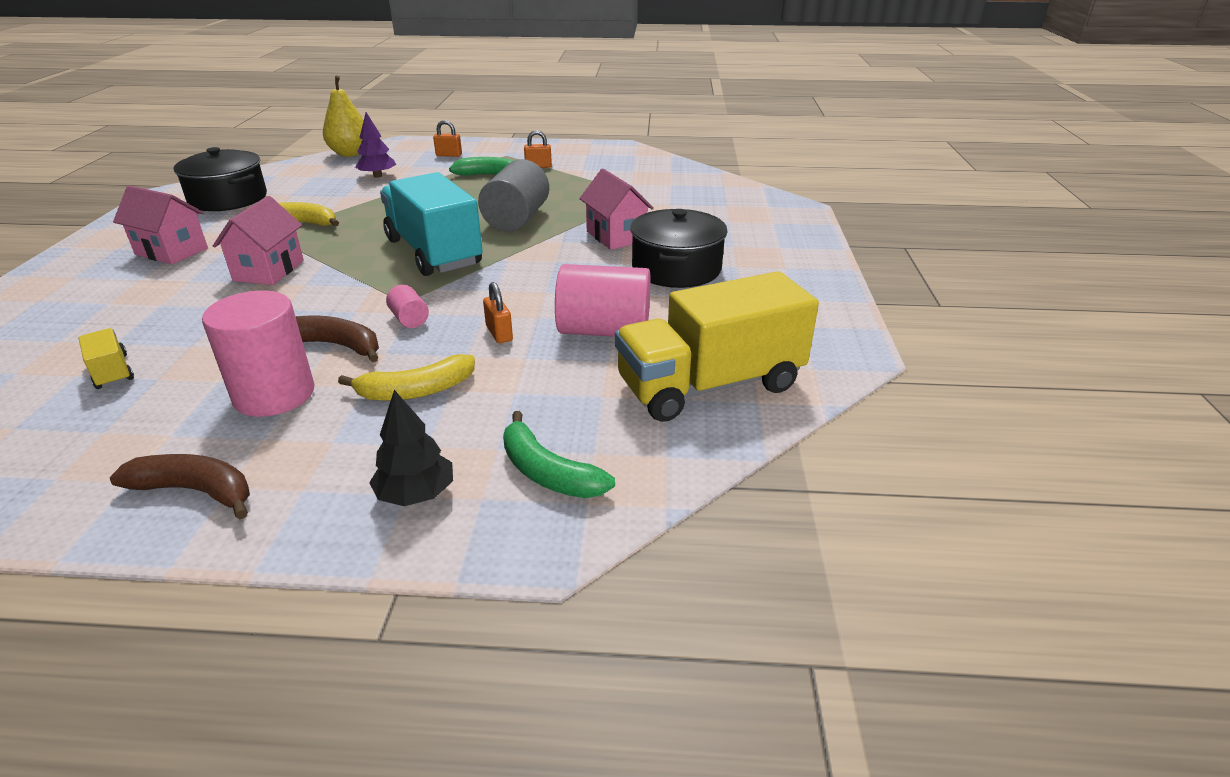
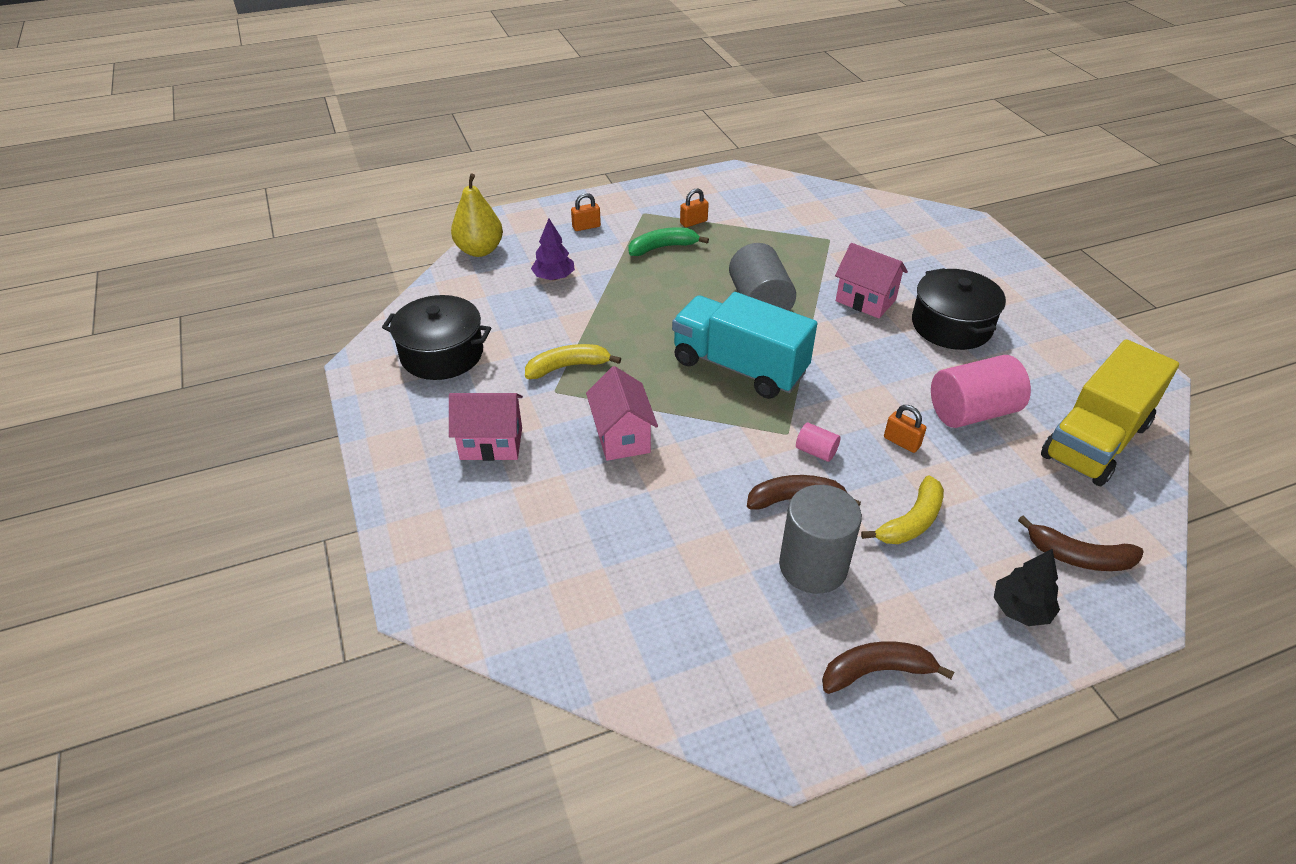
camera: 25 degrees left, 10 degrees up
yellow truck [78,328,134,389] -> none
pink cylinder [202,290,314,417] -> grey cylinder [779,485,862,594]
green banana [503,411,615,498] -> brown banana [1018,516,1144,571]

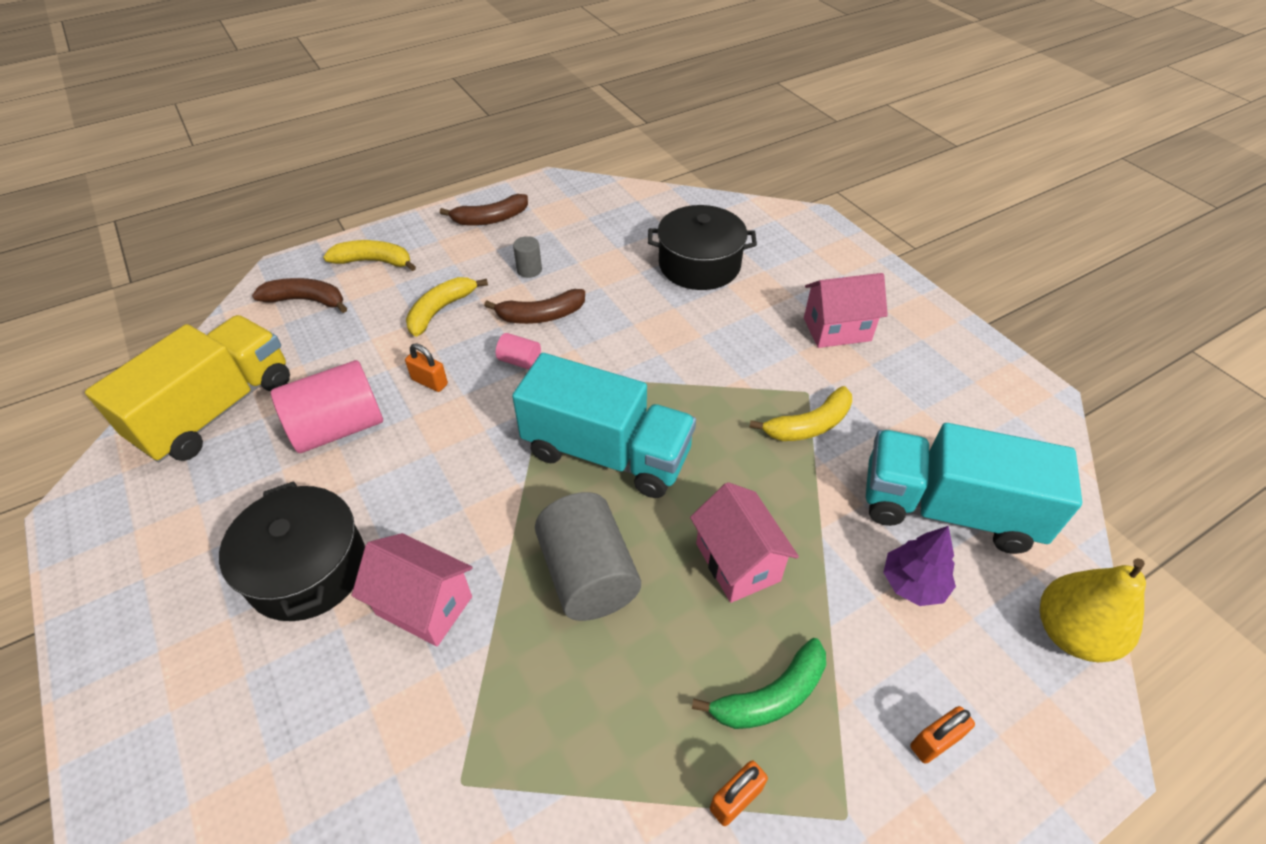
camera: 170 degrees right, 5 degrees up
black pot [382,295,491,380] -> black pot moved to [648,205,757,290]
pink house [586,366,658,461] -> pink house moved to [690,482,799,603]
grey cylinder [779,485,862,594] -> grey cylinder [513,236,542,278], size x0.46
black tree [994,549,1060,626] -> yellow banana [323,240,416,271]
none -> turquoise truck [866,423,1082,554]

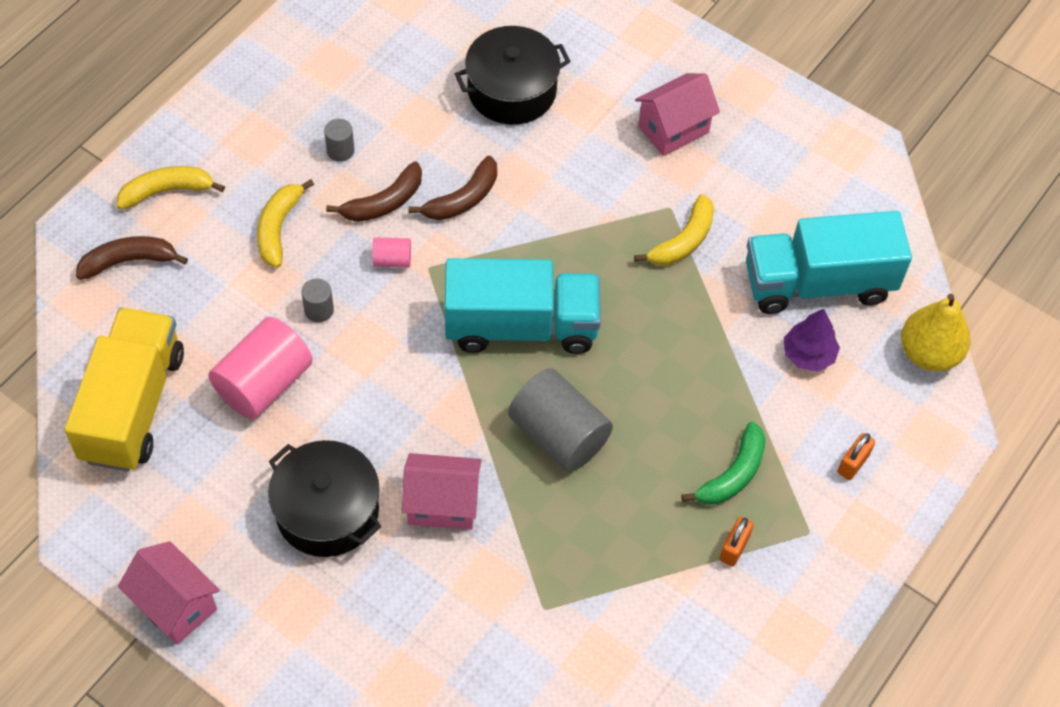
camera: 25 degrees left, 10 degrees up
orange padlock [405,343,448,392] -> grey cylinder [301,278,334,322]
brown banana [440,194,528,226] -> brown banana moved to [408,156,497,220]
pink house [690,482,799,603] -> pink house moved to [118,541,220,645]

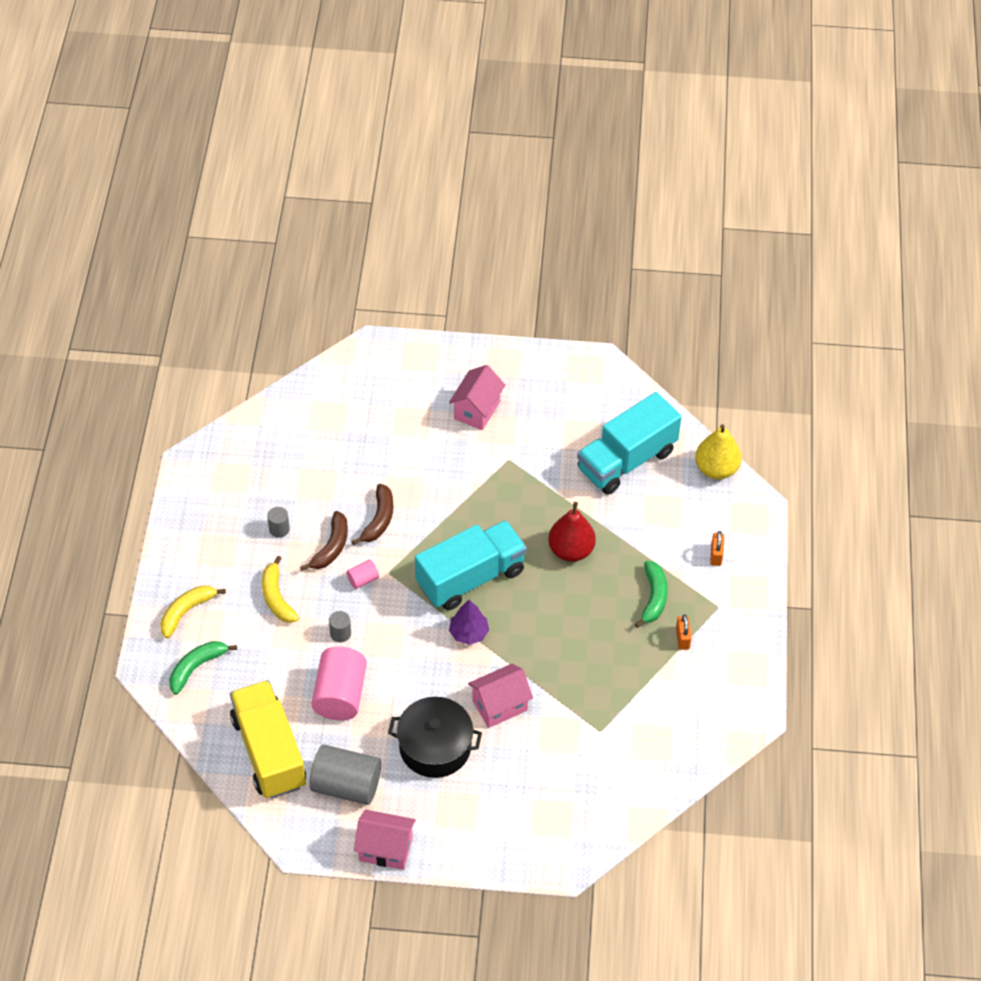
camera: 30 degrees left, 5 degrees down
brown banana [76,236,188,280] -> green banana [169,641,237,695]
black pot [455,26,571,125] -> none
grey cylinder [508,368,613,472] -> grey cylinder moved to [310,744,381,805]
yellow banana [634,194,714,265] -> none
purple tree [784,309,840,371] -> purple tree moved to [449,600,489,645]
none -> red pear [548,502,596,562]

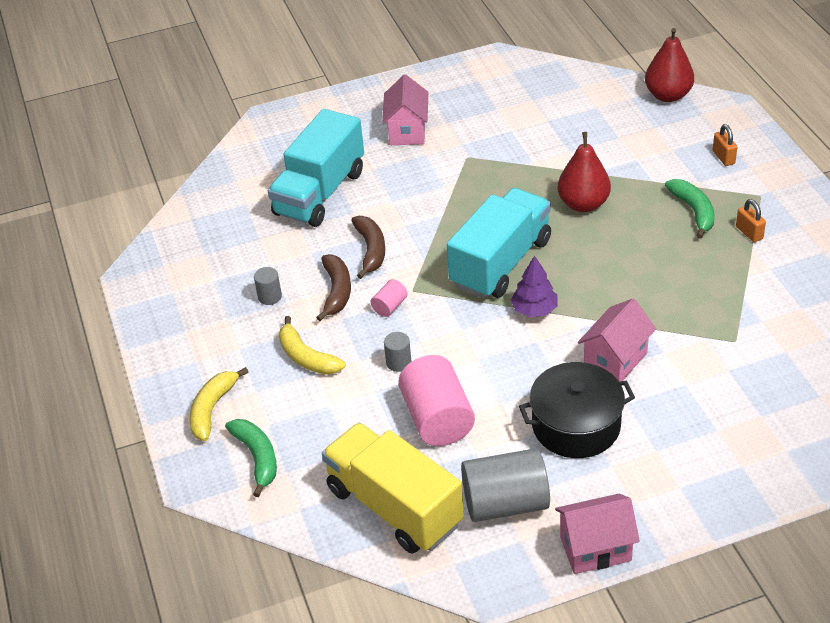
camera: 20 degrees left, 10 degrees down
green banana [169,641,237,695] -> green banana turned 135 degrees clockwise [225,419,277,497]
turquoise truck [577,392,682,495] -> turquoise truck moved to [268,109,364,227]
yellow pear [695,424,742,479] -> red pear [645,28,694,102]

